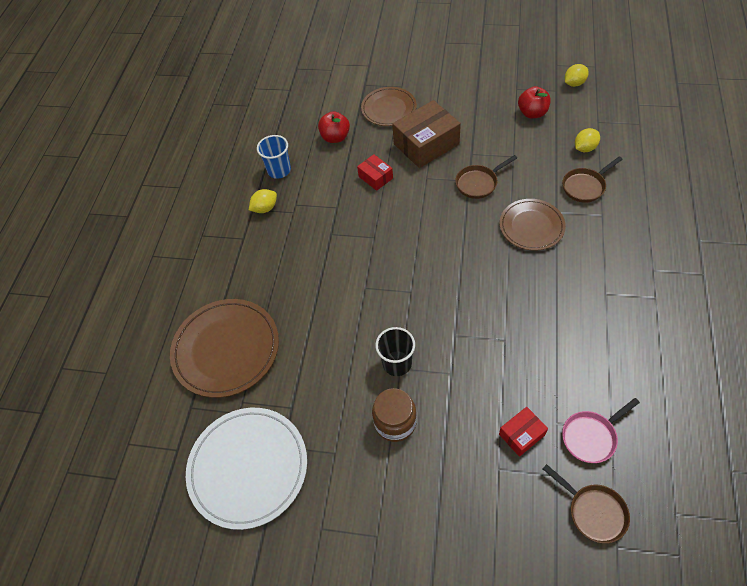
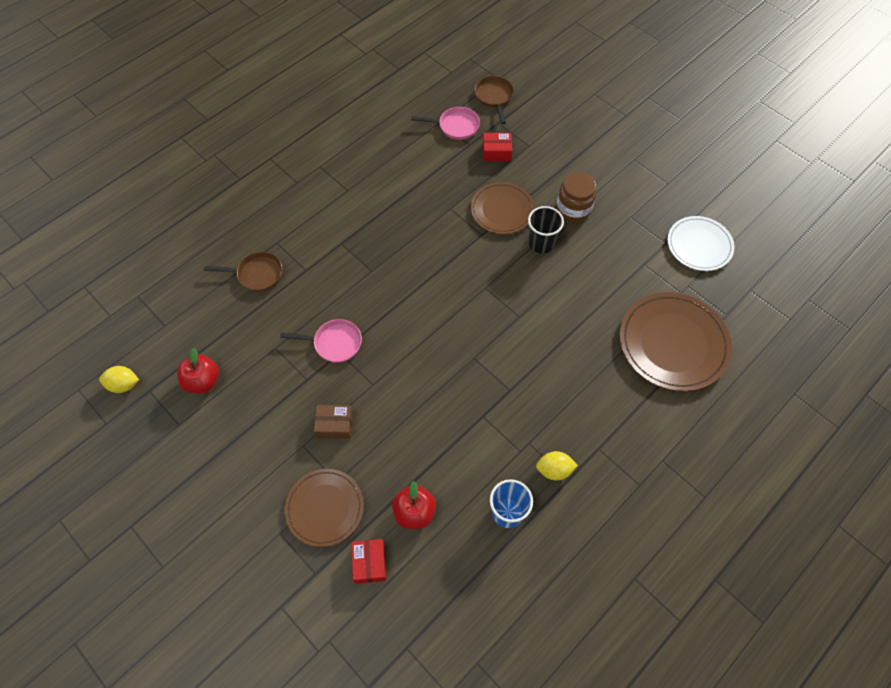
camera: 150 degrees left, 5 degrees up
white plate [186,408,307,530] -> white plate [668,216,734,271], size x0.64
red box [357,154,393,191] -> red box moved to [351,539,386,584]
brown box [392,100,461,168] -> brown box [314,405,353,439], size x0.52
brown pan [455,155,517,199] -> pink pan [280,319,362,363]
brown plate [500,199,566,251] -> brown plate moved to [471,182,535,234]
yellow lemon [575,128,600,152] -> none

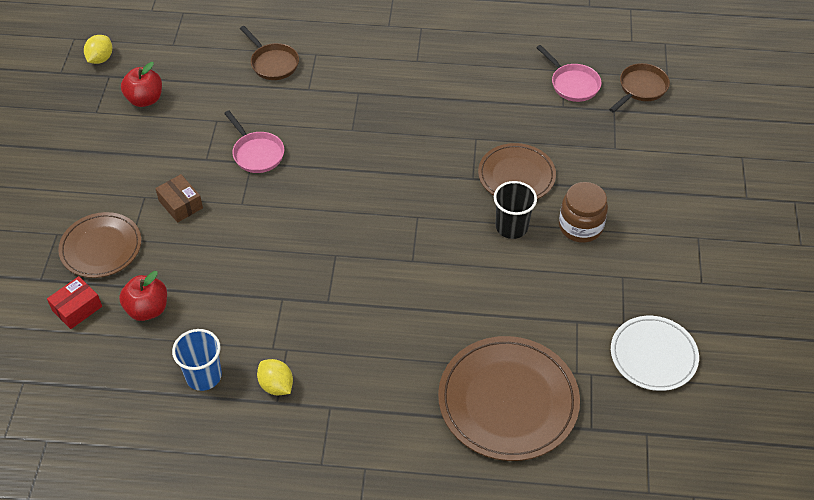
camera: 50 degrees right, 10 degrees down
yellow lemon [99,366,139,393] -> yellow lemon turned 60 degrees clockwise [84,35,112,64]
red box [483,133,512,161] -> none

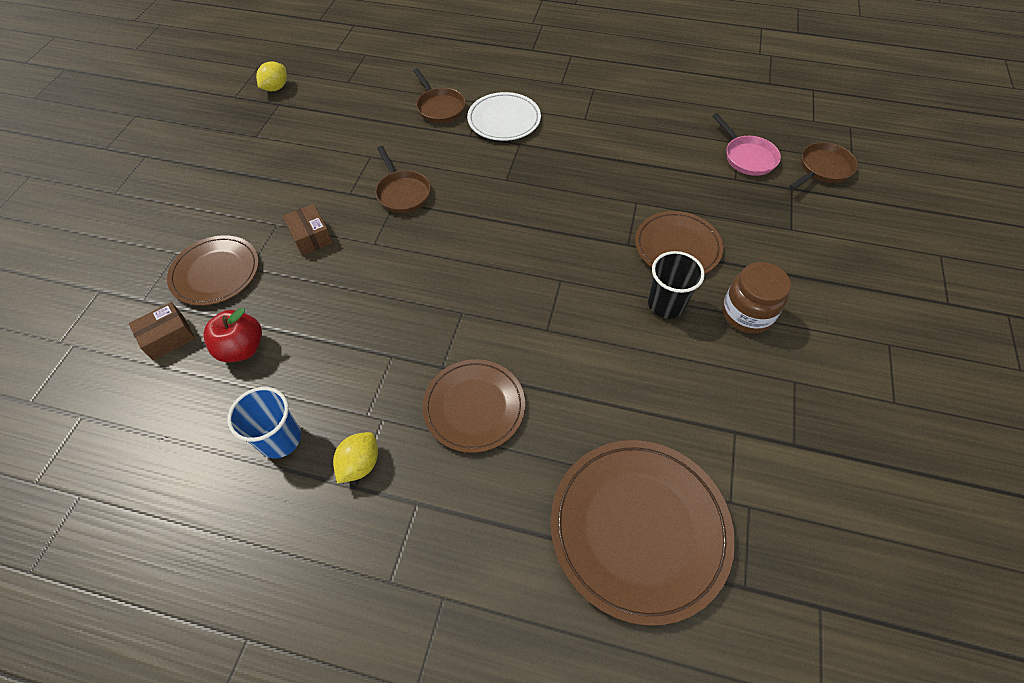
camera: 10 degrees right, 5 degrees up
red box [47,276,102,329] -> brown box [129,302,195,361]
red apple [121,62,162,107] -> none
pink pan [224,111,284,173] -> brown pan [375,146,431,213]
yellow lemon [257,359,293,396] -> yellow lemon turned 60 degrees clockwise [333,432,378,483]
white plate [611,316,699,391] -> white plate moved to [467,92,541,141]
none -> brown plate [422,359,525,453]

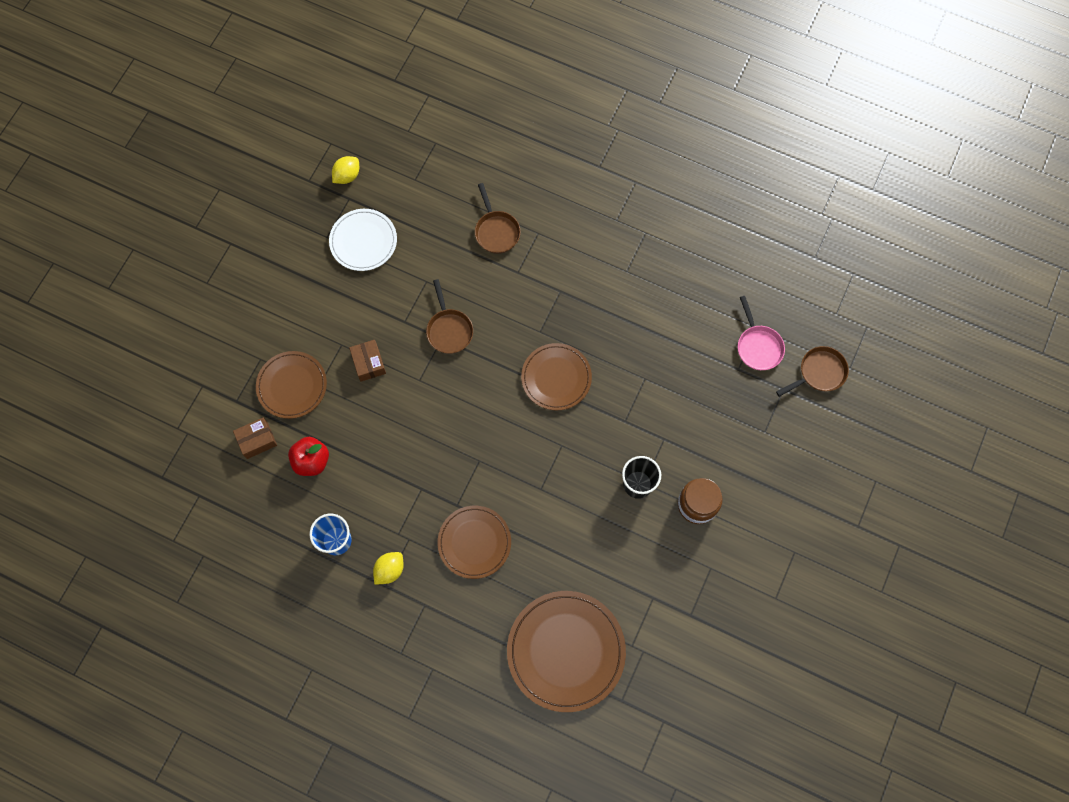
camera: 10 degrees right, 15 degrees up
white plate [467,92,541,141] -> white plate moved to [329,209,397,271]
brown plate [635,211,723,274] -> brown plate moved to [521,343,592,410]

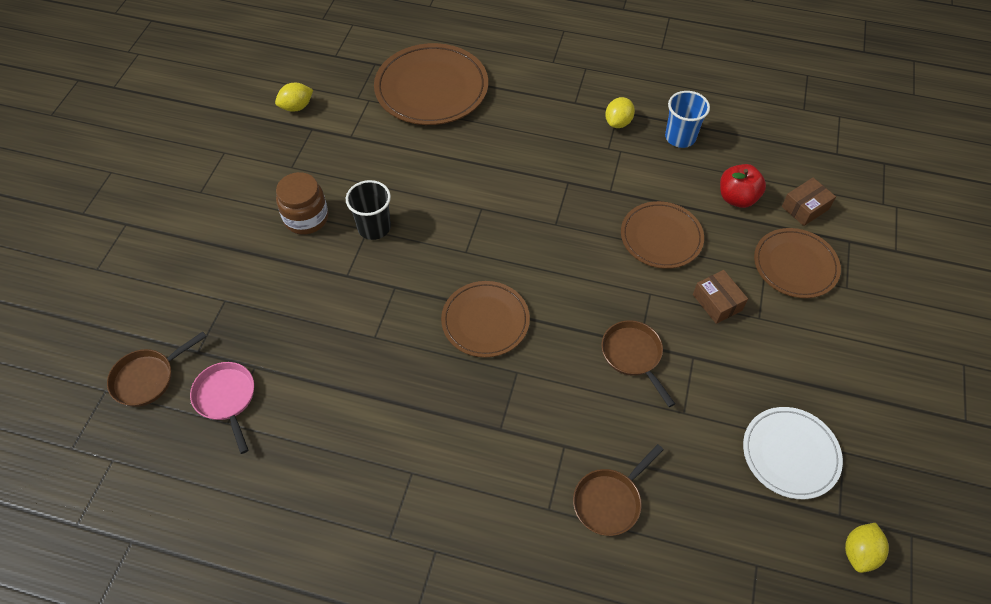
camera: 170 degrees right, 15 degrees down
brown plate [437,506,511,579] -> brown plate moved to [621,201,704,269]
brown pan [475,183,521,254] -> brown pan turned 105 degrees counterclockwise [573,444,664,536]
none -> yellow lemon [275,83,313,112]

